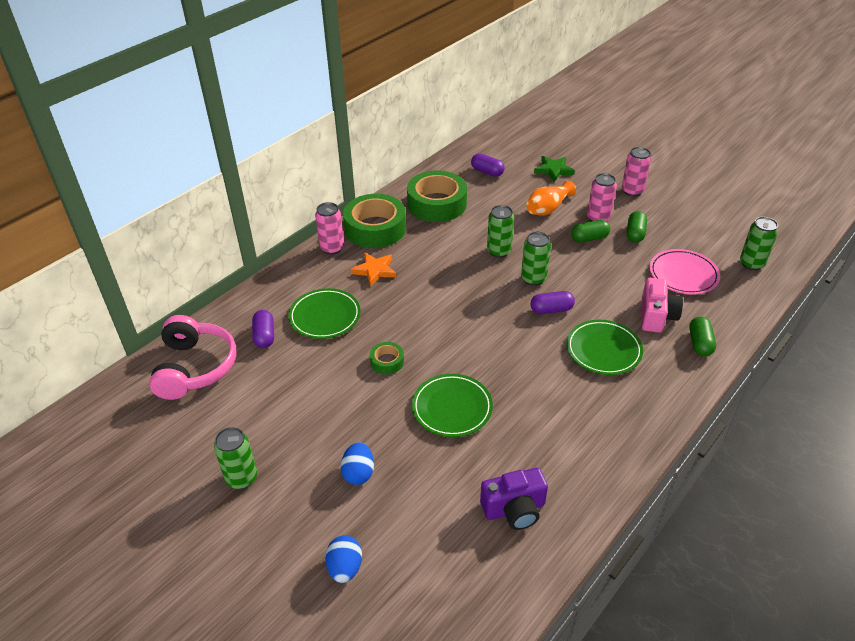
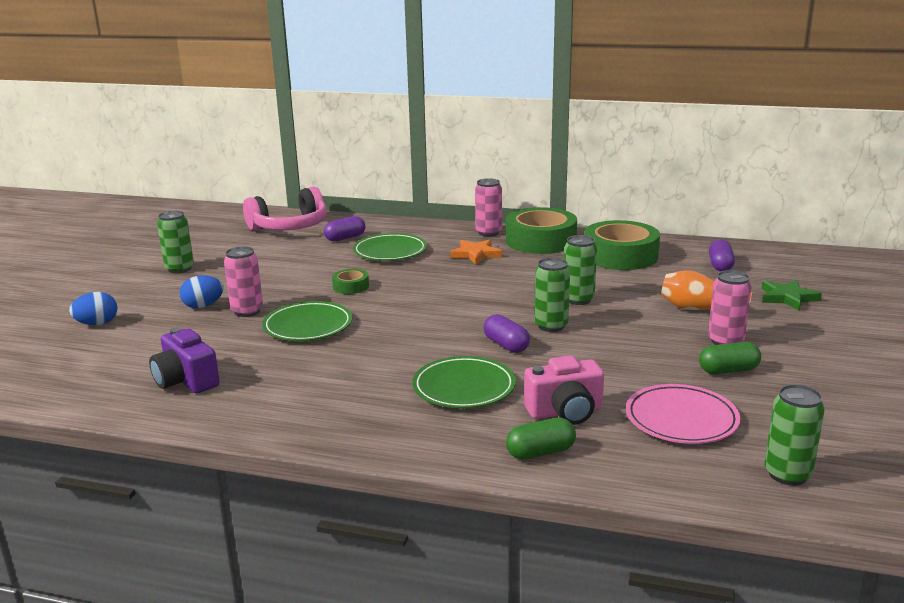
camera: 65 degrees right, 20 degrees down
green capsule [571,220,610,243] -> none
pink can [622,147,651,196] -> pink can moved to [224,246,263,317]

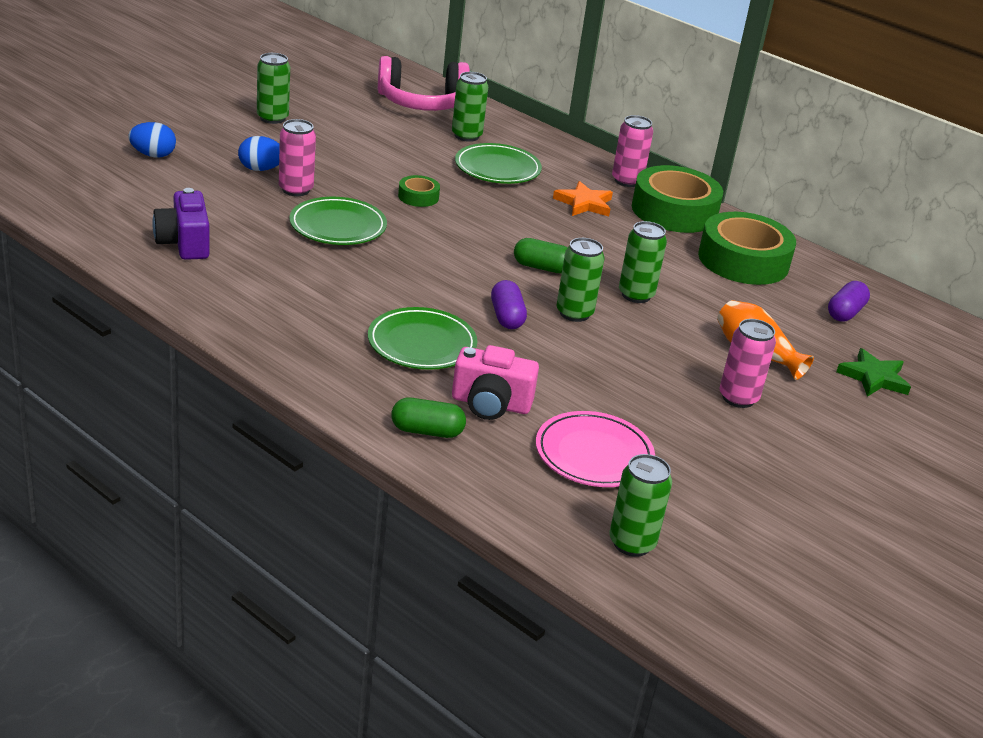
camera: 20 degrees right, 10 degrees up
purple capsule [324,216,365,241] -> green can [452,72,488,142]
green capsule [699,342,761,374] -> green capsule moved to [514,238,568,273]

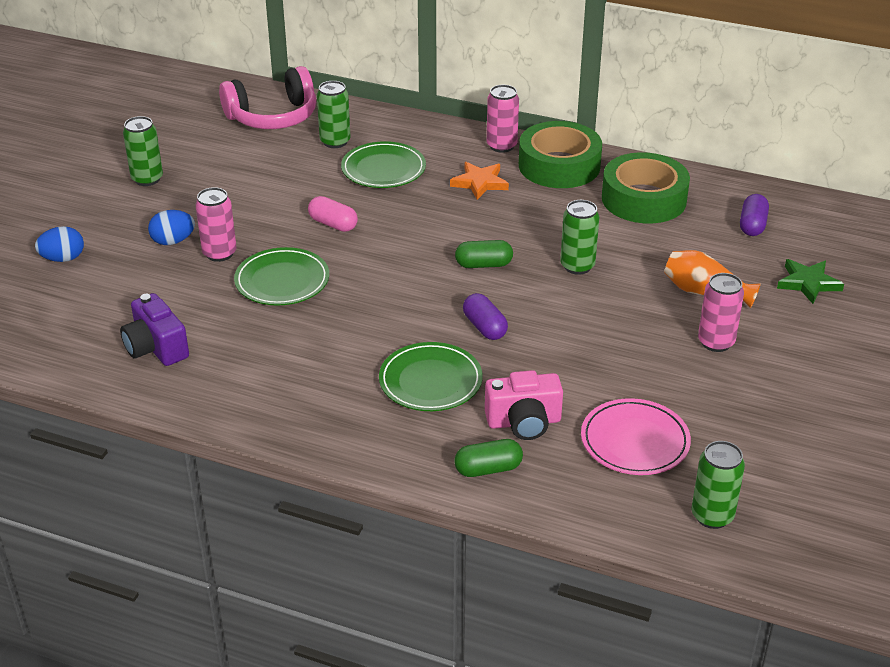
camera: 15 degrees left, 5 degrees up
green tape [398,175,440,207] -> pink capsule [308,196,358,232]
green can [556,238,605,322] -> none

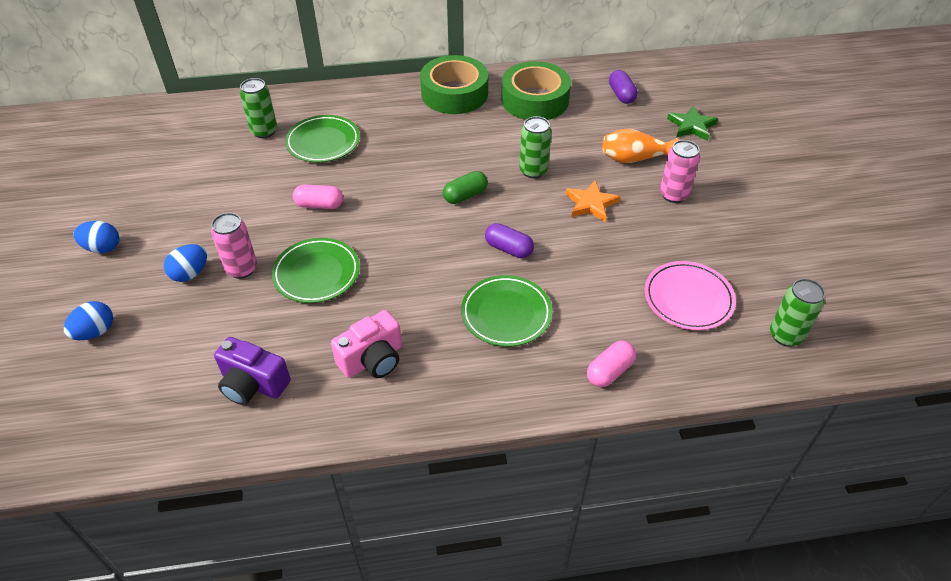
camera: 30 degrees left, 10 degrees up
green can [123,116,163,186] -> none
pink headphones [219,66,316,129] -> none
orange star [450,162,509,200] -> orange star moved to [565,180,620,222]
green capsule [454,439,523,477] -> pink capsule [587,341,636,387]
pink camera [485,370,563,440] -> pink camera moved to [331,310,402,378]
pink can [487,85,519,153] -> none
none -> blue egg [73,221,119,253]

